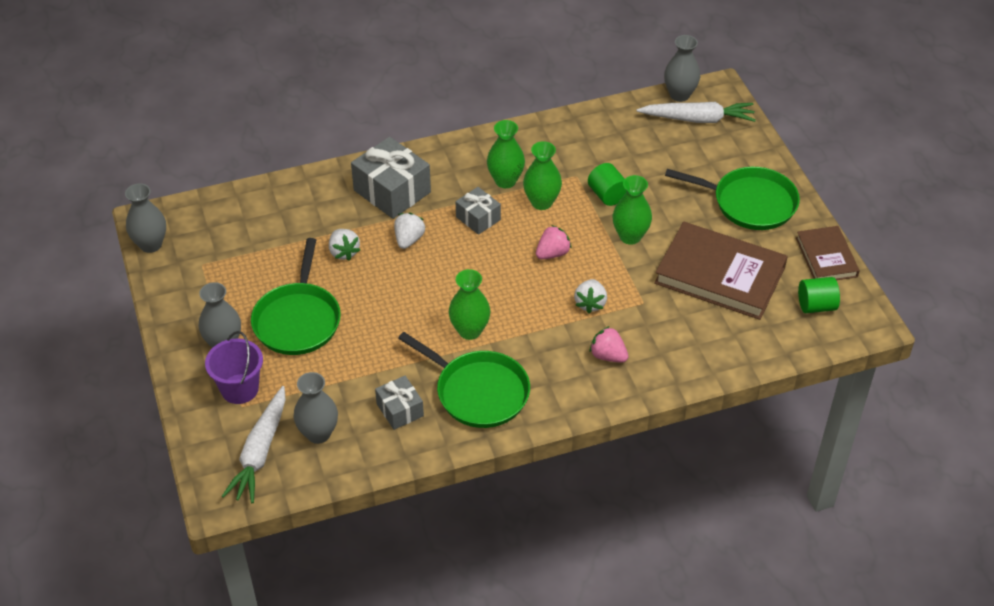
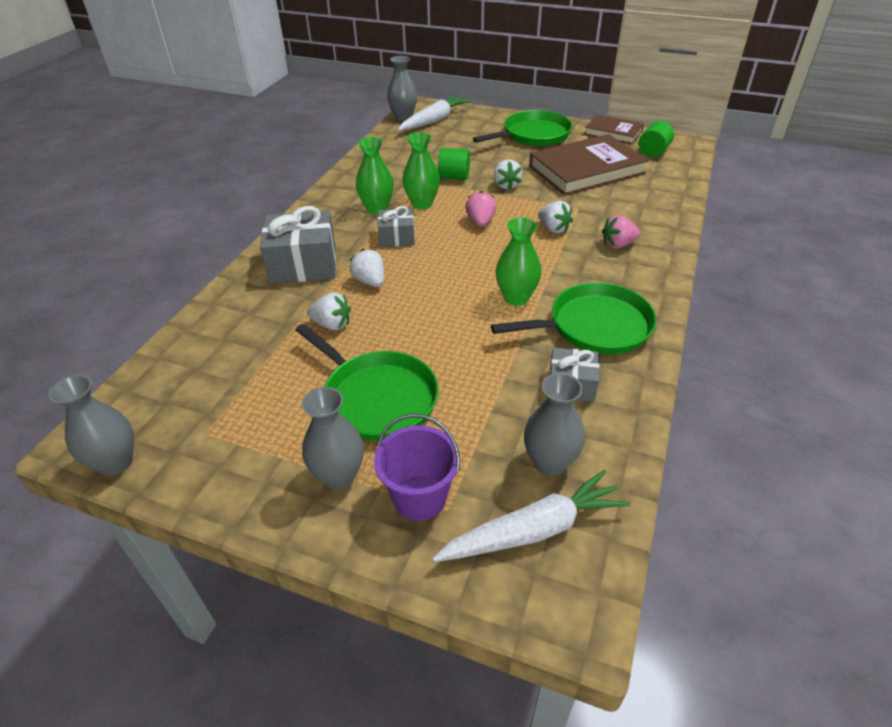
camera: 50 degrees left, 5 degrees down
white carrot [221,386,286,503] -> white carrot turned 75 degrees counterclockwise [432,470,630,562]
green vase [613,175,652,245] -> white strawberry [494,160,523,190]

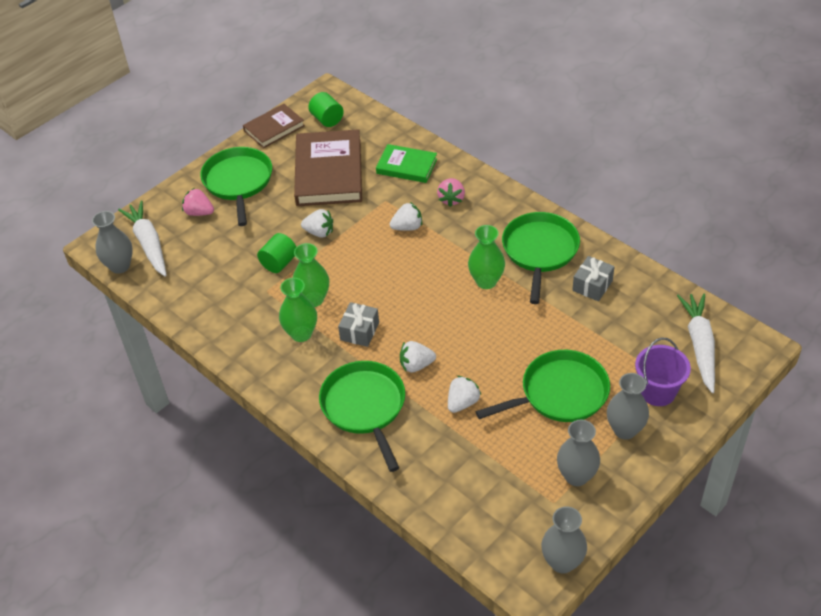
camera: 65 degrees left, 5 degrees up
grey gift [260,206,336,284] -> green pan [319,361,405,472]
pink strawberry [466,191,497,227] -> pink strawberry moved to [182,188,214,216]
grey vase [524,373,585,476] -> grey vase moved to [557,419,600,486]
none -> green book [376,144,437,183]

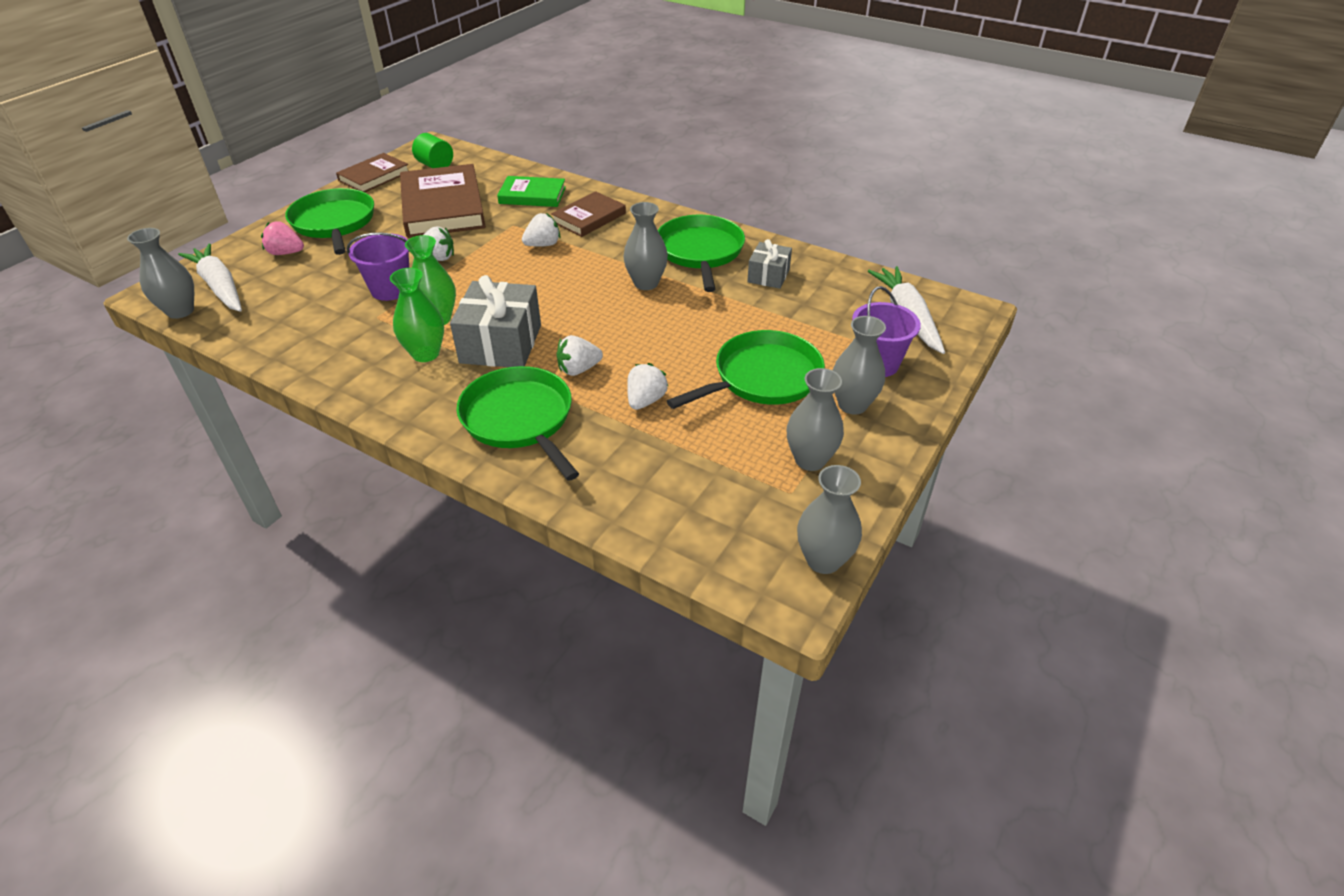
camera: 15 degrees left, 5 degrees down
green cylinder [257,233,296,273] -> purple bucket [347,233,409,301]
grey gift [338,302,379,347] -> grey gift [450,275,541,367], size x1.75
pink strawberry [437,178,465,207] -> brown book [551,191,626,237]
green vase [468,225,505,289] -> grey vase [623,202,668,290]

